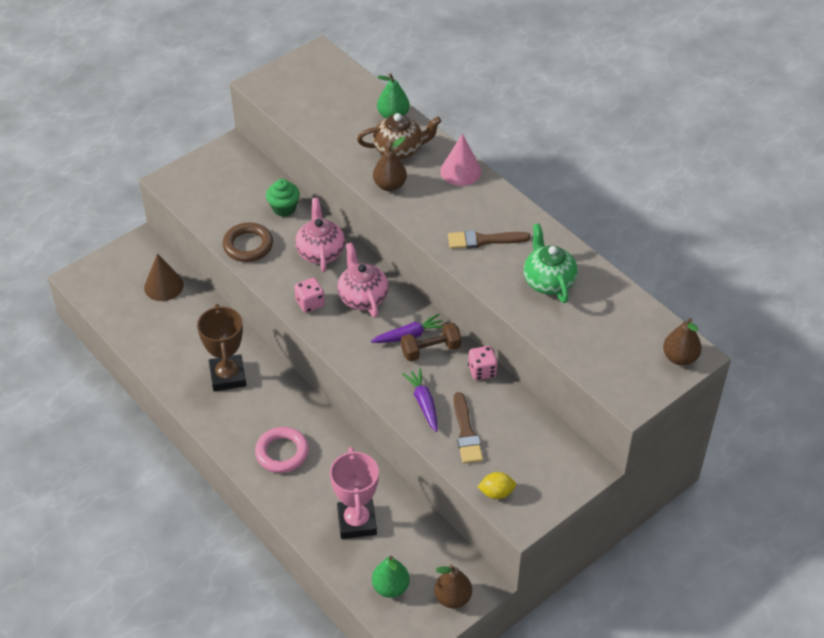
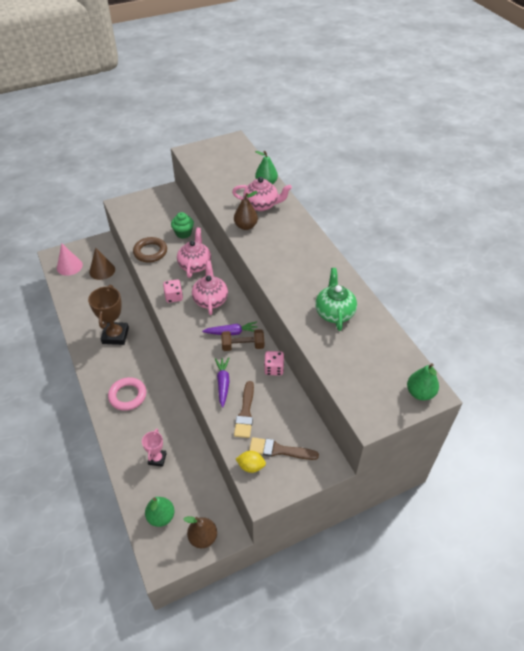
camera: 15 degrees right, 0 degrees up
pink trophy [330,447,379,539] -> pink trophy [142,429,167,467], size x0.57
brown teapot [357,113,442,159] -> pink teapot [232,177,292,211]
pink cone [440,134,482,186] -> pink cone moved to [57,243,83,276]
brown brush [448,230,531,249] -> brown brush moved to [249,437,319,460]
brown pear [663,318,702,366] -> green pear [407,363,439,400]

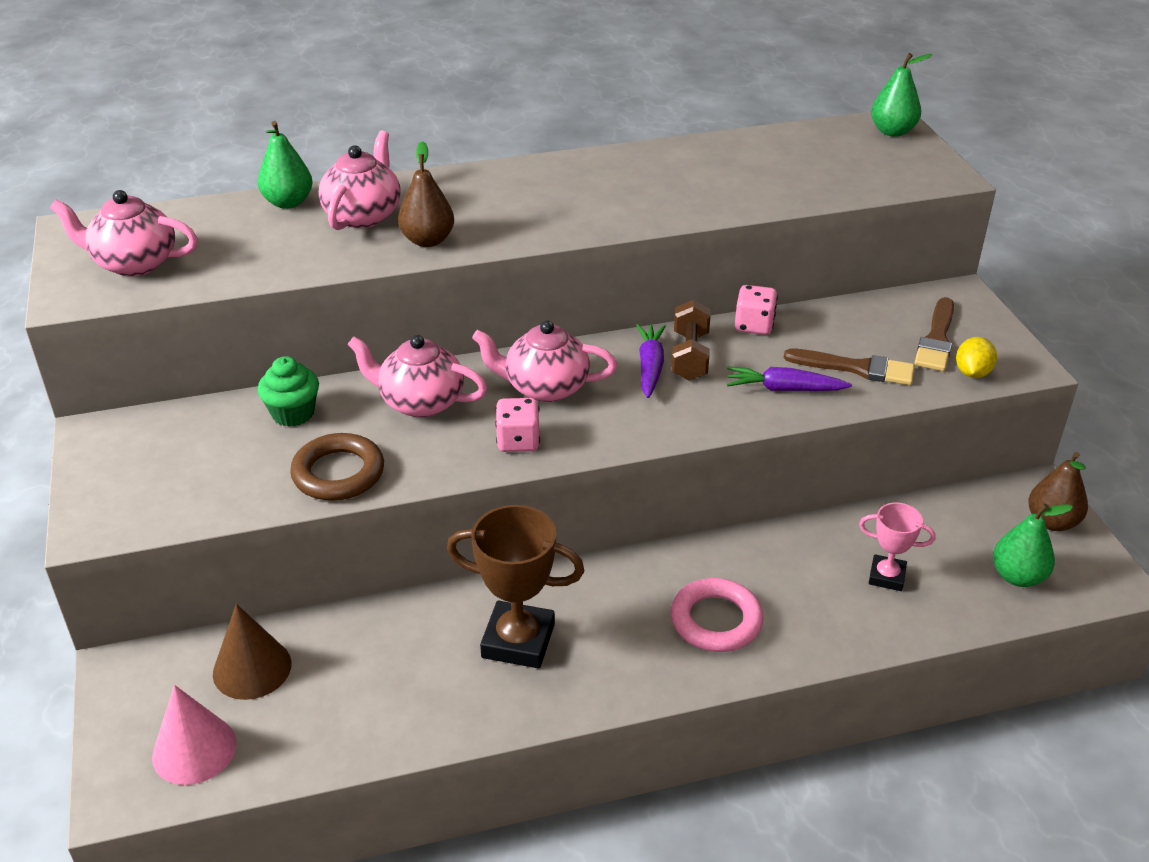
camera: 80 degrees left, 10 degrees down
green teapot [315,268,357,331] -> none
none -> pink teapot [50,190,198,276]

